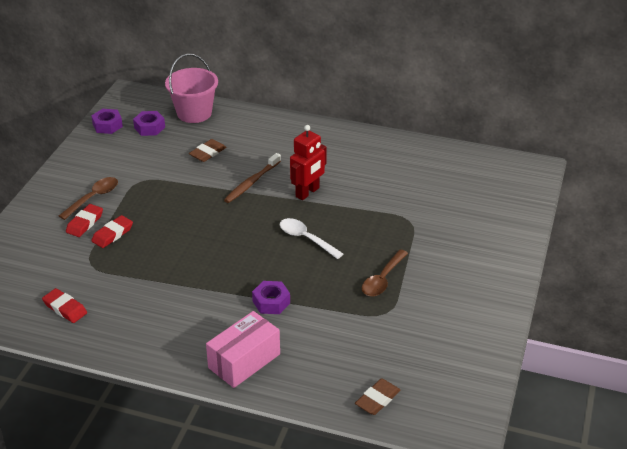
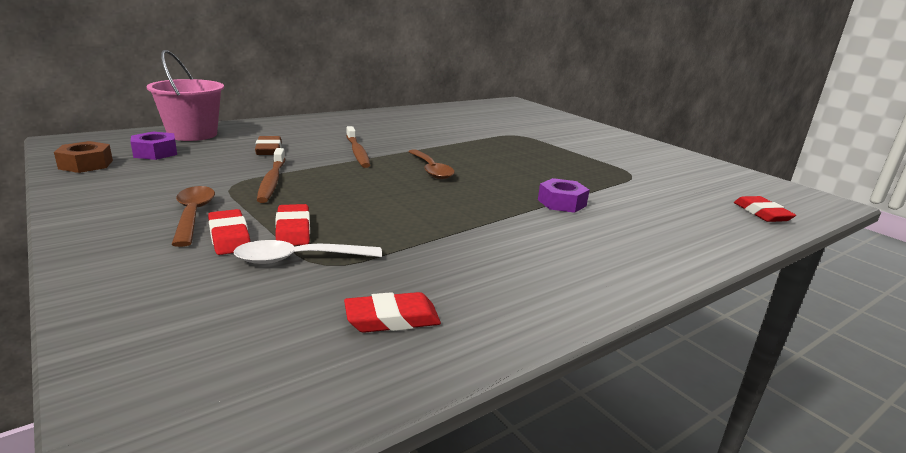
camera: 55 degrees left, 15 degrees down
purple nut [91,109,123,134] -> brown nut [54,141,113,173]
pink box [206,311,280,388] -> none
white spoon [280,218,343,259] -> white spoon moved to [233,240,382,264]
red robot [290,125,327,200] -> none
brown eraser [355,379,400,415] -> red eraser [734,196,796,222]
brown spoon [362,250,408,297] -> brown spoon moved to [408,149,455,179]
none -> brown toothbrush [257,148,285,203]

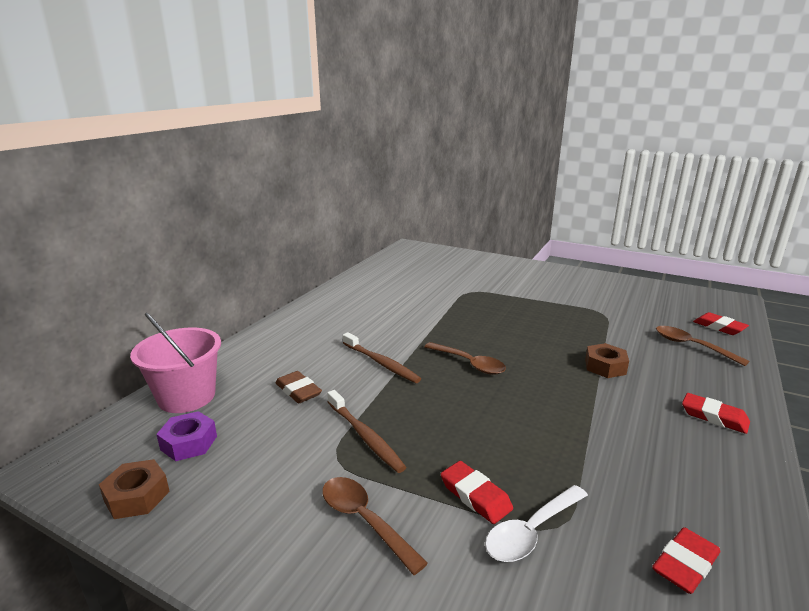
camera: 25 degrees left, 0 degrees up
red eraser [208,209,251,255] -> red eraser moved to [682,393,750,434]
purple nut [538,178,590,213] -> brown nut [585,343,629,378]
none -> brown spoon [656,326,750,366]

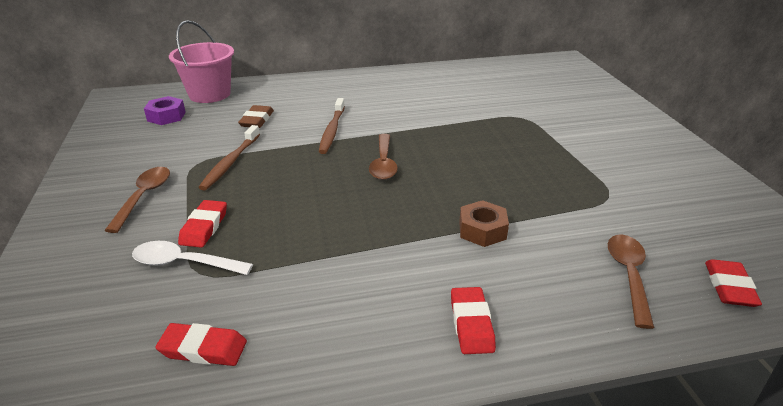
camera: 50 degrees right, 10 degrees up
brown nut [99,459,170,519] -> none

